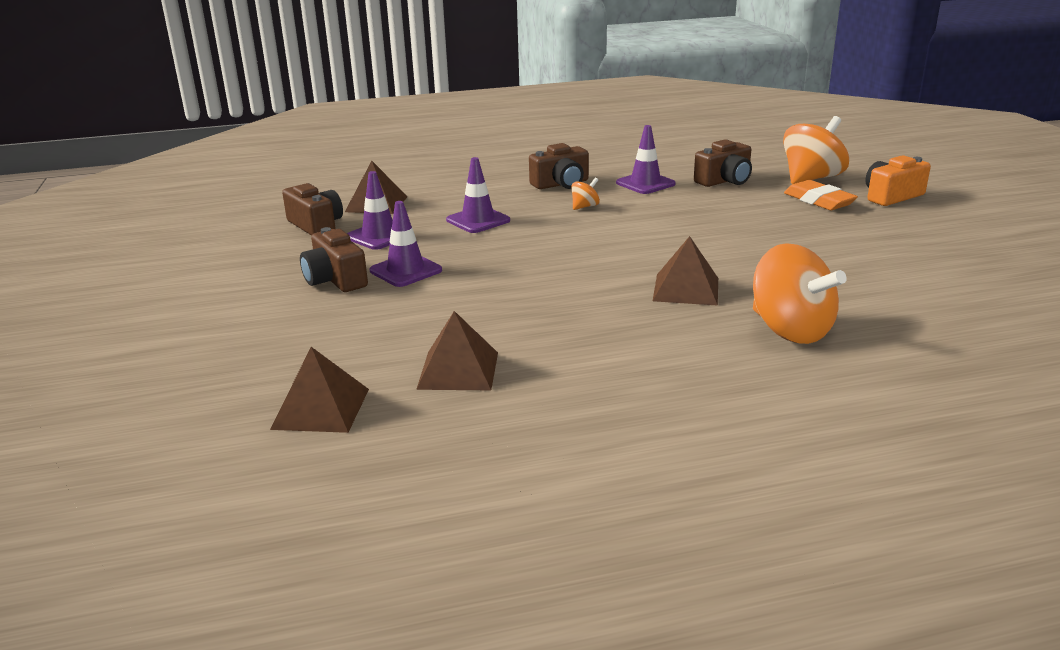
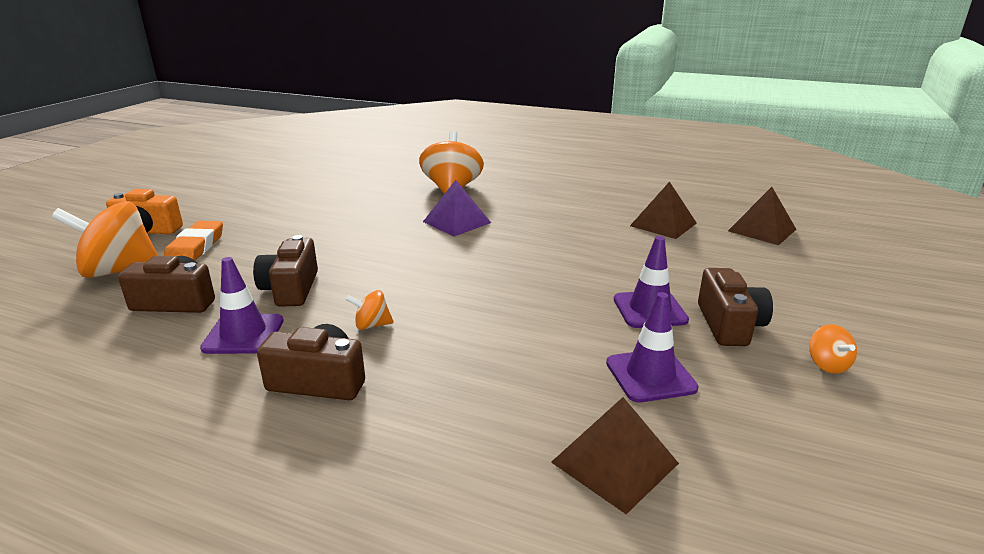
camera: 145 degrees left, 0 degrees up
brown camera [282,183,343,236] -> brown camera moved to [253,235,318,307]
purple traffic cone [446,157,510,233] -> none
brown pyramid [653,236,718,306] -> purple pyramid [423,180,491,236]
none -> orange spinning top [809,324,857,374]

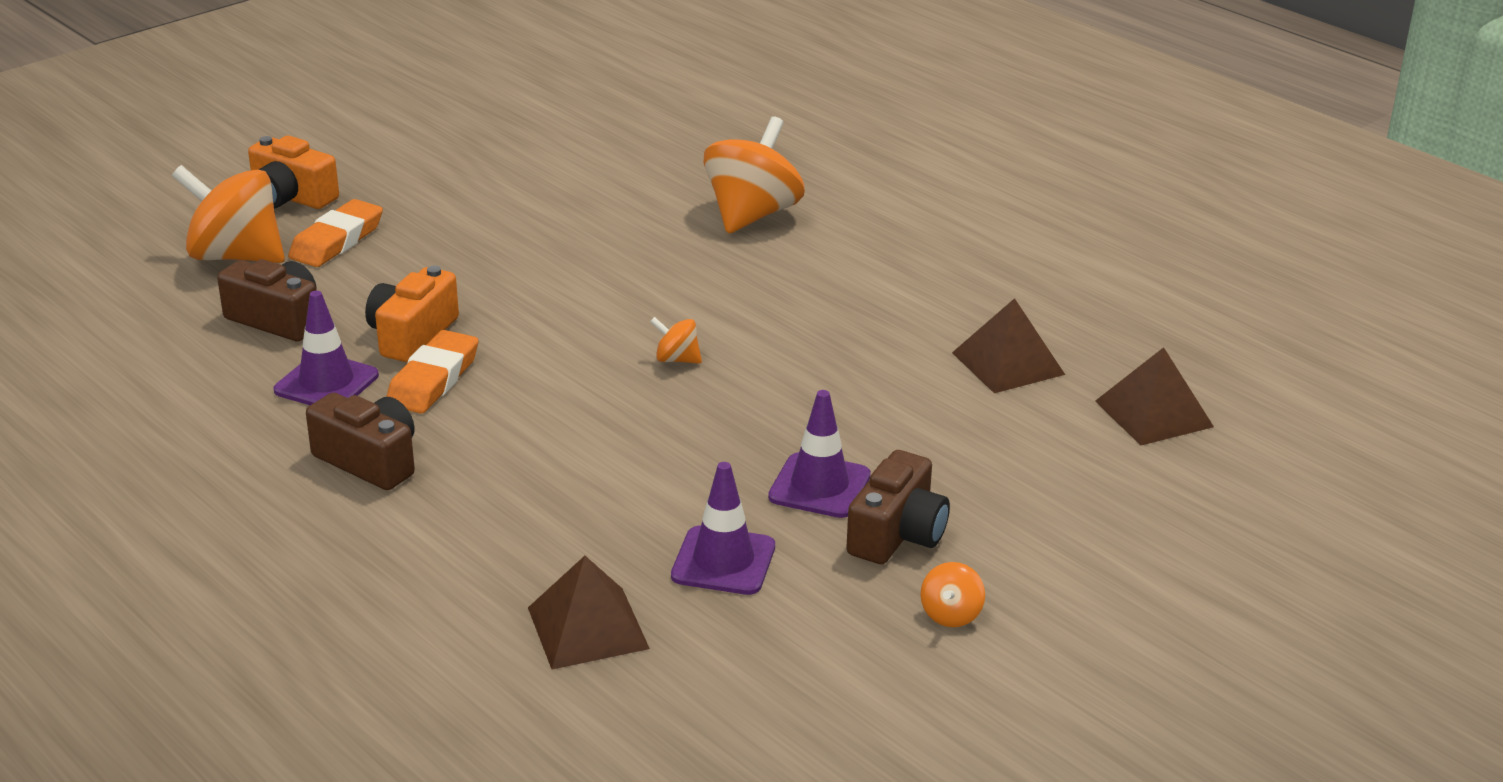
camera: 25 degrees right, 5 degrees up
brown camera [253,235,318,307] -> orange camera [365,266,459,362]
orange spinning top [345,290,394,330] -> orange spinning top moved to [650,317,702,364]
purple pyramid [423,180,491,236] -> none
none -> orange eraser [386,330,479,414]

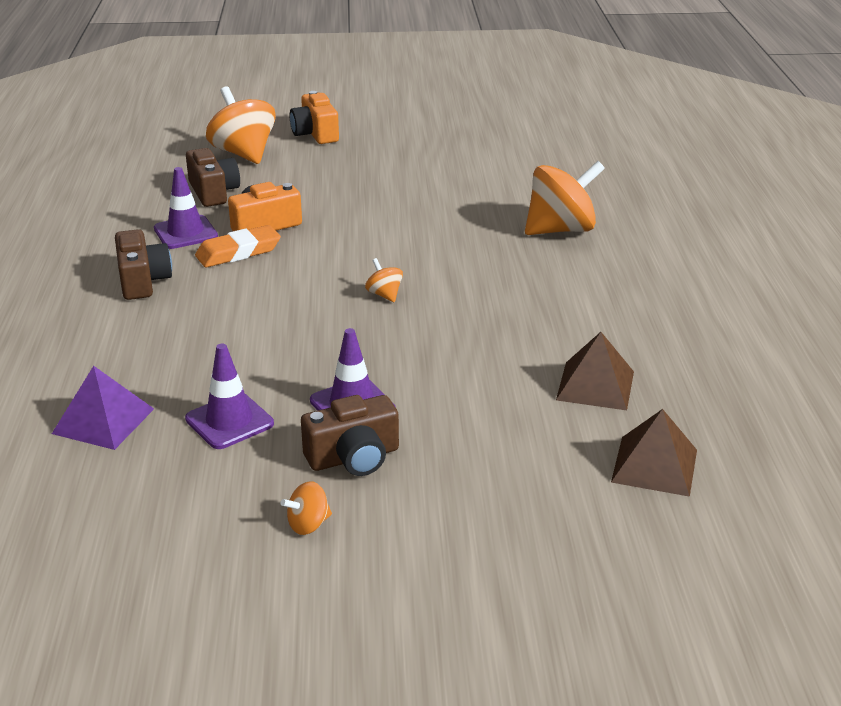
camera: 40 degrees right, 0 degrees up
orange eraser [288,199,383,267] -> none
brown pyramid [528,556,650,670] -> purple pyramid [52,366,154,450]

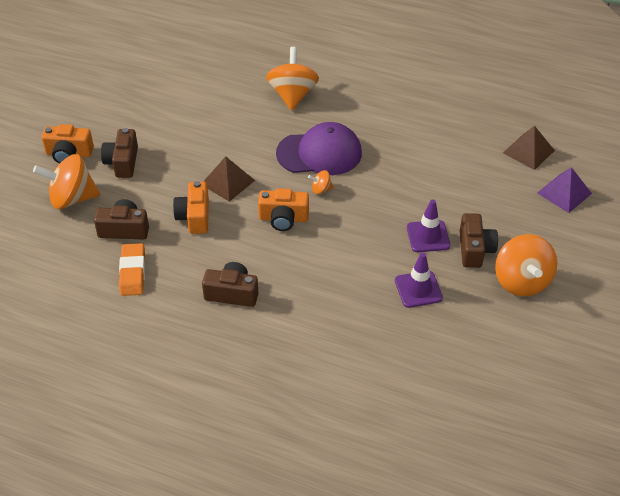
camera: 65 degrees left, 15 degrees up
purple pyramid [52,366,154,450] -> purple pyramid moved to [537,167,592,213]
purple traffic cone [154,167,218,249] -> none
orange eraser [195,225,281,267] -> orange eraser moved to [119,243,145,296]
orange spinning top [281,481,332,535] -> orange spinning top [495,234,557,296], size x2.25
brown pyramid [556,332,634,410] -> brown pyramid moved to [203,156,255,202]
none -> brown camera [101,128,138,178]
none -> orange camera [258,188,309,231]
none -> purple cap [276,122,362,175]

